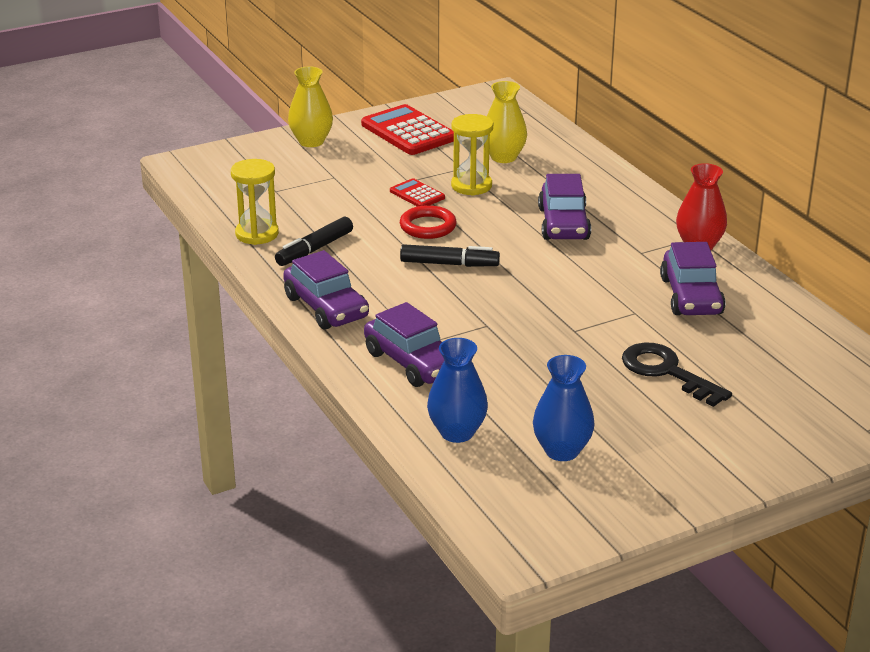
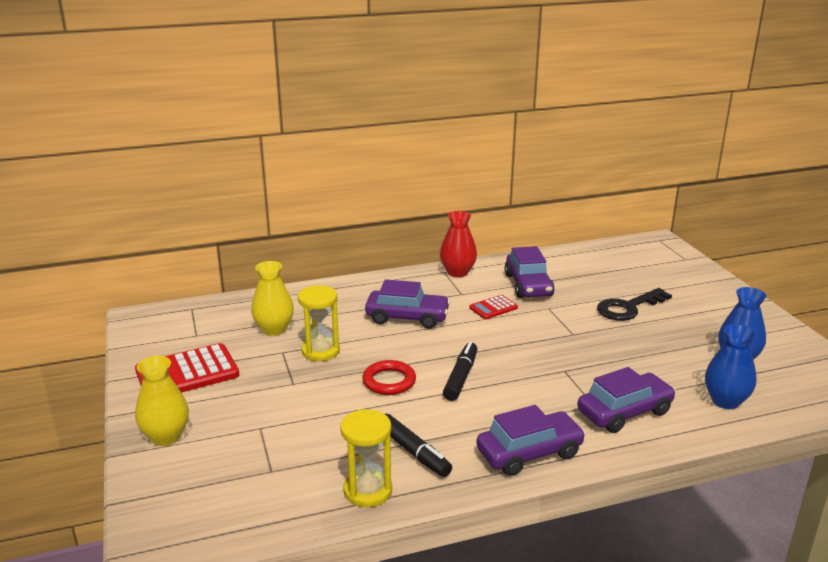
camera: 80 degrees left, 5 degrees down
red calculator [390,178,445,206] -> red calculator moved to [470,295,518,319]
purple car [660,242,725,315] -> purple car turned 75 degrees clockwise [505,246,555,298]

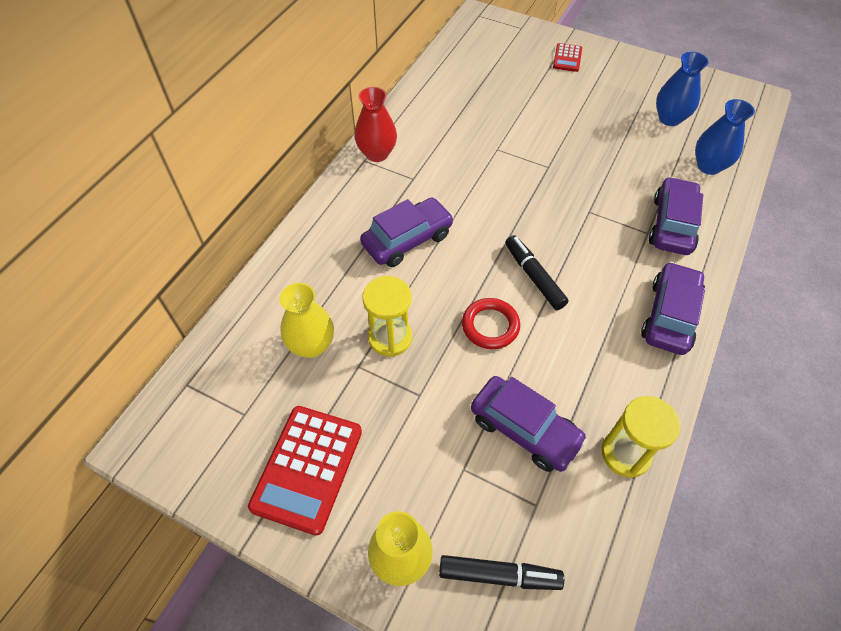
camera: 45 degrees left, 30 degrees up
black marker [385,414,452,477] -> black marker moved to [439,555,564,590]
red calculator [470,295,518,319] -> red calculator moved to [553,43,582,72]
purple car [505,246,555,298] -> purple car moved to [471,376,588,472]
black key [597,288,672,321] -> none

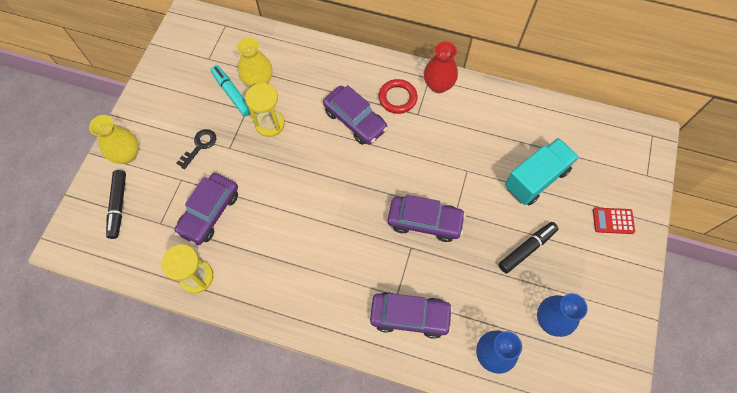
camera: 80 degrees right, 10 degrees up
red calculator [248,406,362,536] -> none
red ring [462,298,520,349] -> red ring moved to [379,79,417,114]
black marker [505,235,569,310] -> black marker moved to [499,222,559,273]
purple car [641,262,705,355] -> purple car moved to [388,195,466,242]
none -> black key [177,129,216,169]
none -> turquoise marker [211,65,250,117]
none -> turquoise truck [505,138,579,205]

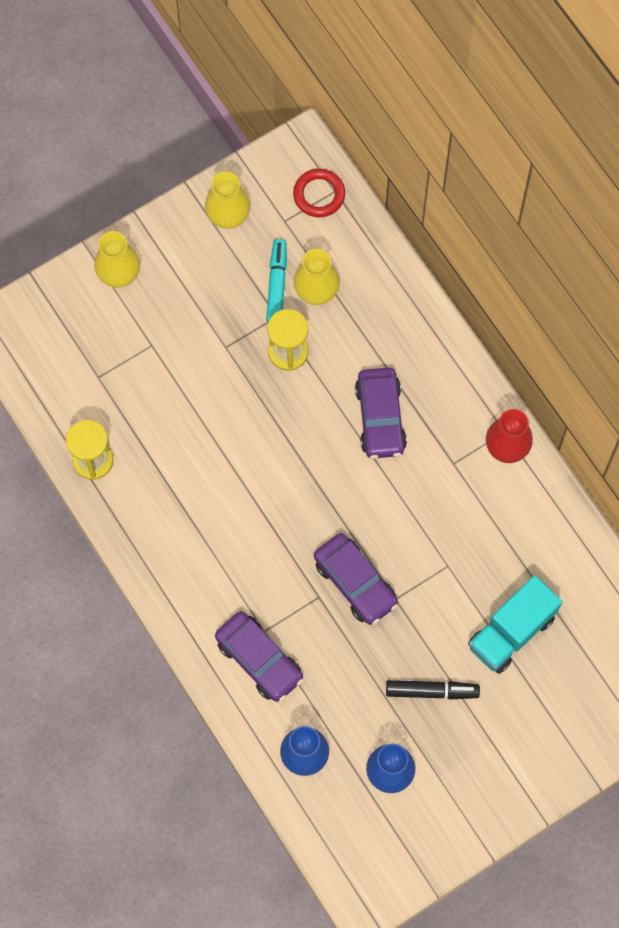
camera: 40 degrees right, 5 degrees up
black marker [106,170,126,239] -> none
purple car [174,173,238,245] -> none
black key [177,129,216,169] -> none
red ring [379,79,417,114] -> red ring moved to [293,169,345,217]
turquoise truck [505,138,579,205] -> turquoise truck turned 135 degrees clockwise [468,575,562,674]
red calculator [593,208,635,234] -> none
none -> yellow vase [205,171,250,229]

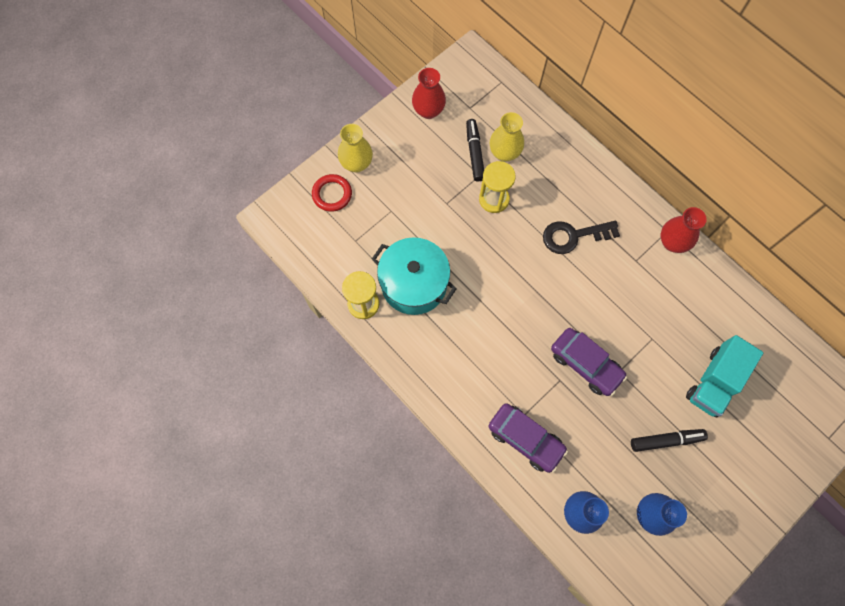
camera: 10 degrees left, 0 degrees up
yellow vase [205,171,250,229] -> red vase [412,68,446,119]
turquoise marker [266,239,287,323] -> black marker [466,119,484,181]
red ring [293,169,345,217] -> red ring moved to [312,174,352,212]
purple car [355,368,407,459] -> black key [543,221,620,254]
none -> turquoise pot [372,238,457,315]

